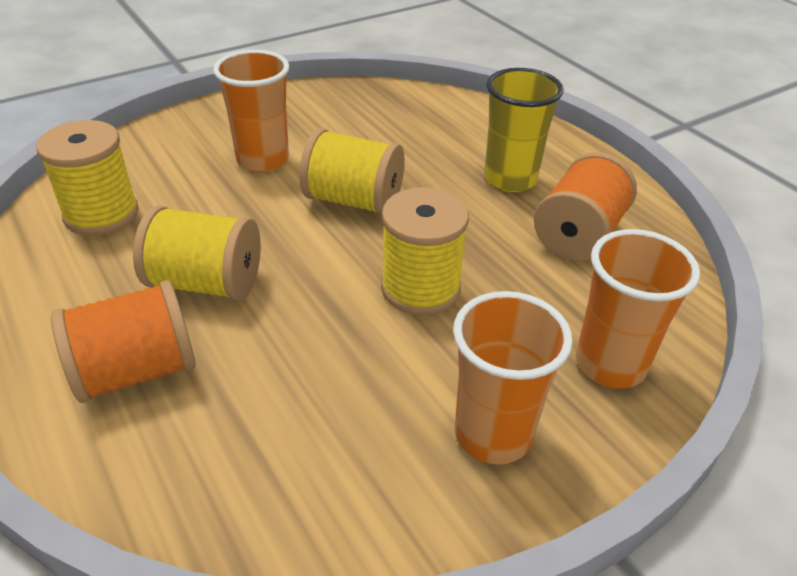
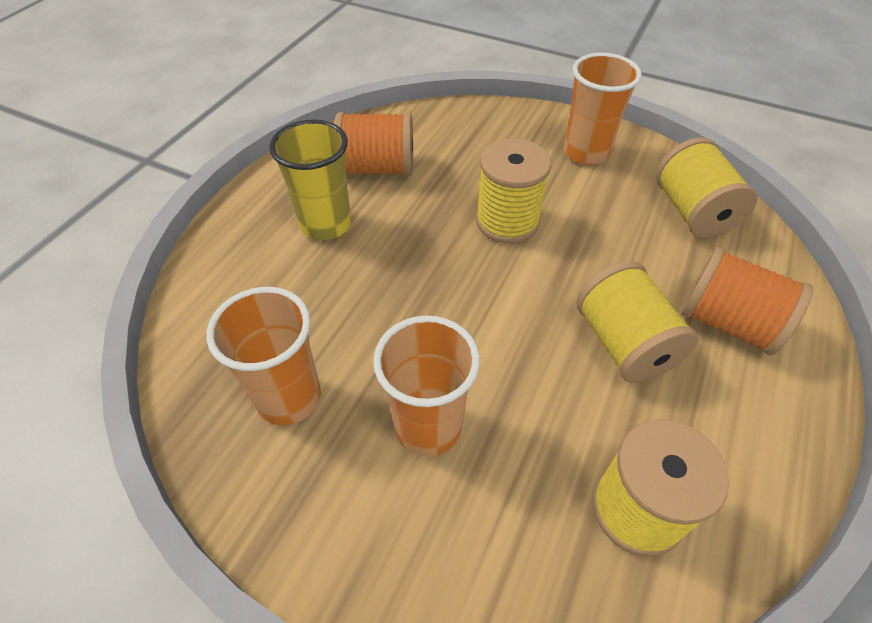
camera: 120 degrees left, 10 degrees up
yellow spool [299,128,405,215] -> yellow spool moved to [656,137,758,238]
orange cup [576,229,700,389] -> orange cup moved to [206,287,321,425]

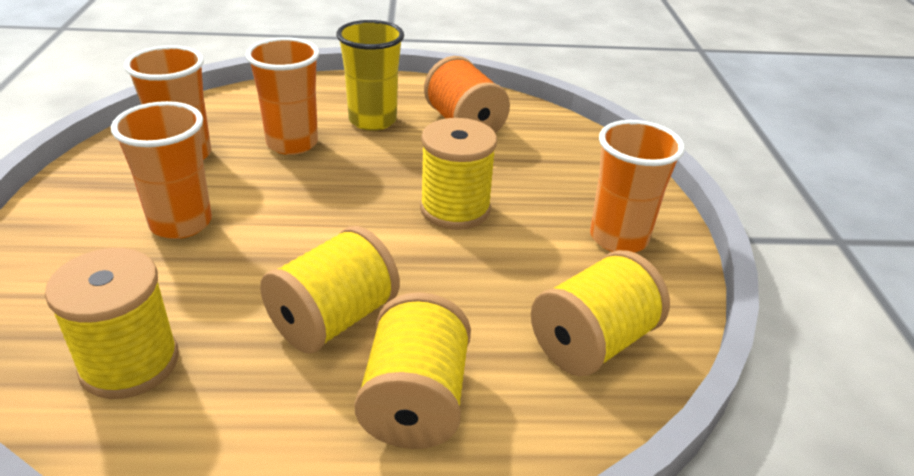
camera: 60 degrees right, 15 degrees down
orange spool [681,247,813,355] -> yellow spool [354,292,471,449]
none -> orange cup [245,37,319,155]

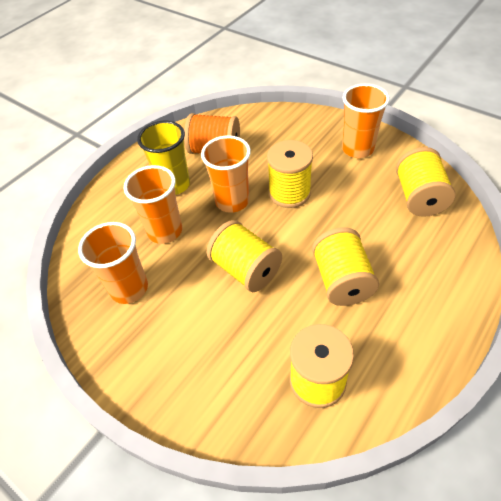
camera: 45 degrees left, 15 degrees up
orange cup [111,101,212,239] -> orange cup moved to [201,135,251,213]
yellow spool [354,292,471,449] -> yellow spool moved to [207,220,282,292]

